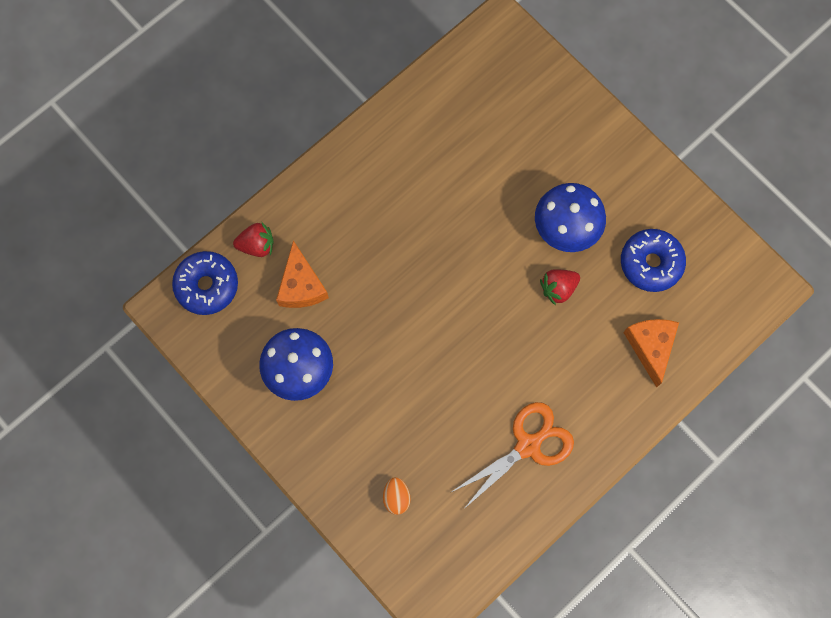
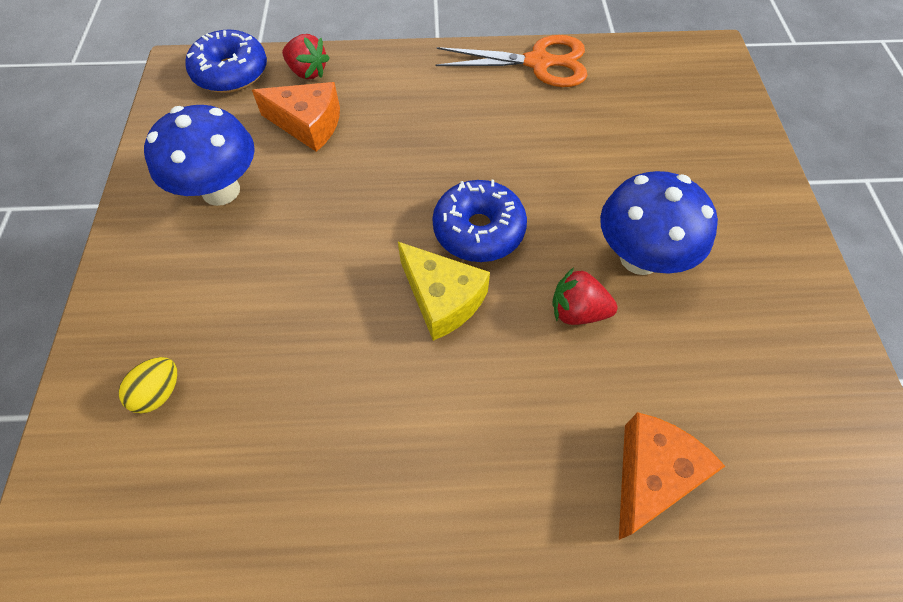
camera: 40 degrees right, 15 degrees down
orange cheese [276,240,329,308] -> orange cheese turned 105 degrees counterclockwise [252,82,340,152]
orange egg [383,477,411,515] -> yellow egg [119,357,177,413]
orange scissors [450,402,574,509] -> orange scissors moved to [435,35,588,87]
blue donut [621,229,686,292] -> blue donut moved to [432,180,527,262]
none -> yellow cheese [398,242,490,341]

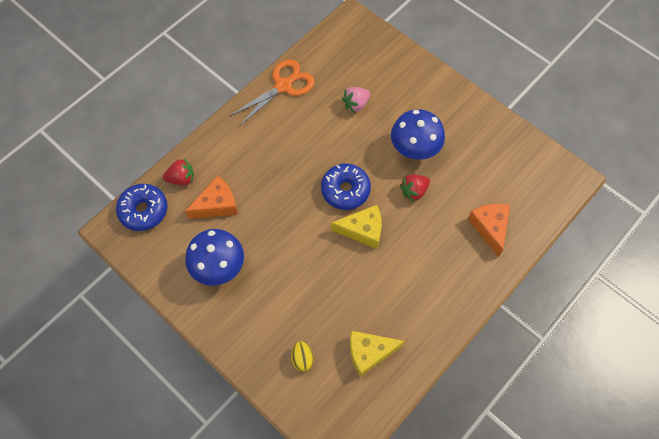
camera: 45 degrees left, 5 degrees up
none -> pink strawberry [342,87,371,113]
none -> yellow cheese [350,331,405,377]

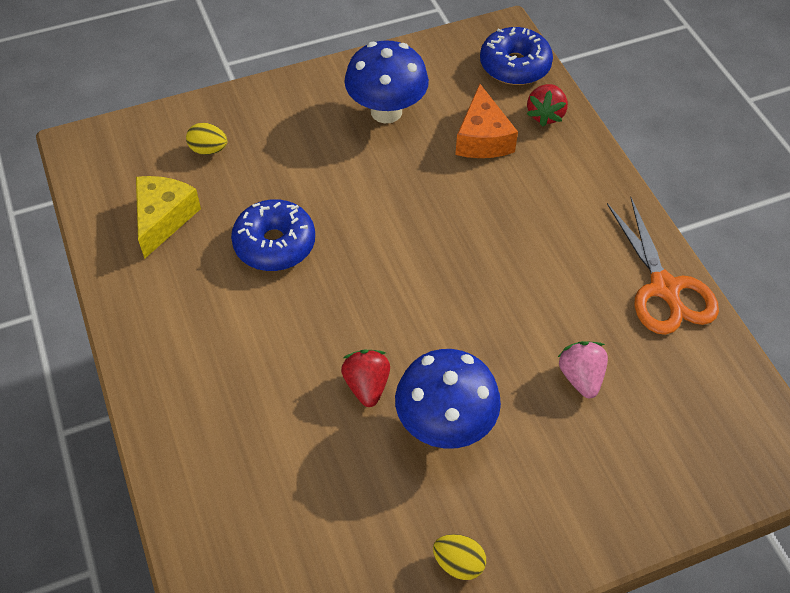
camera: 115 degrees right, 10 degrees down
blue donut [321,164,371,210] -> blue donut moved to [231,199,315,271]
yellow cheese [331,205,382,249] -> none
orange cheese [468,204,510,257] -> none
none -> yellow egg [433,534,486,580]

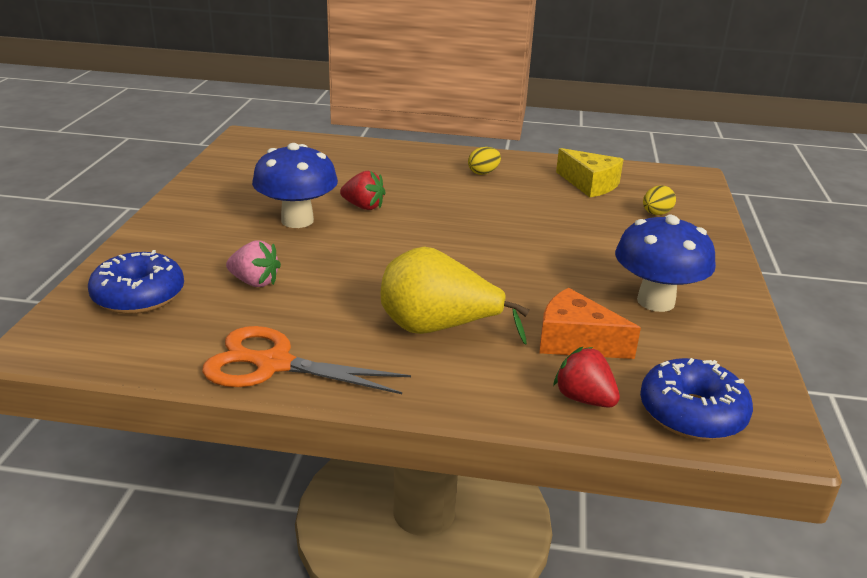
camera: 120 degrees right, 25 degrees down
blue donut [231,199,315,271] -> blue donut moved to [88,250,184,314]
yellow egg [433,534,486,580] -> yellow egg moved to [468,147,501,175]
none -> yellow pear [381,247,530,345]

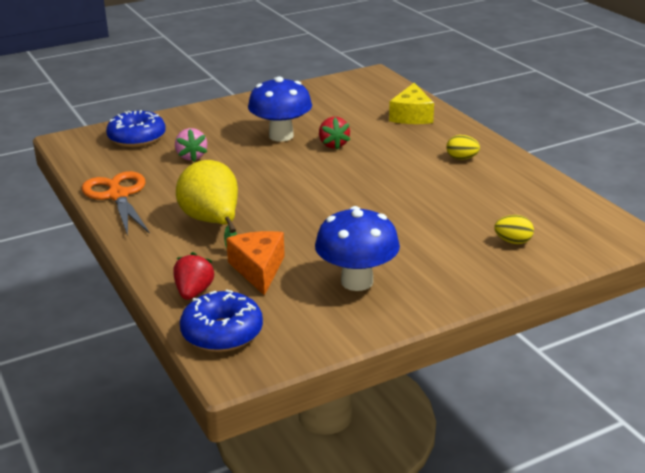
camera: 55 degrees right, 0 degrees up
yellow cheese [556,148,624,197] -> yellow cheese moved to [389,83,434,124]

